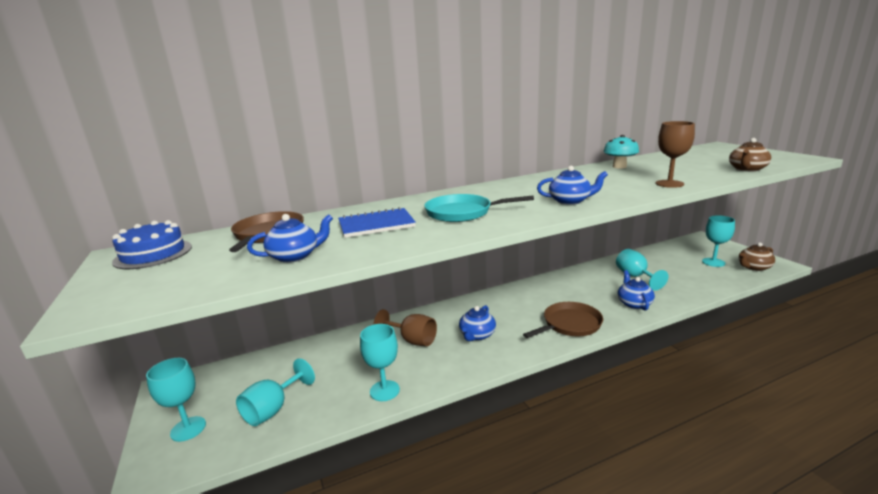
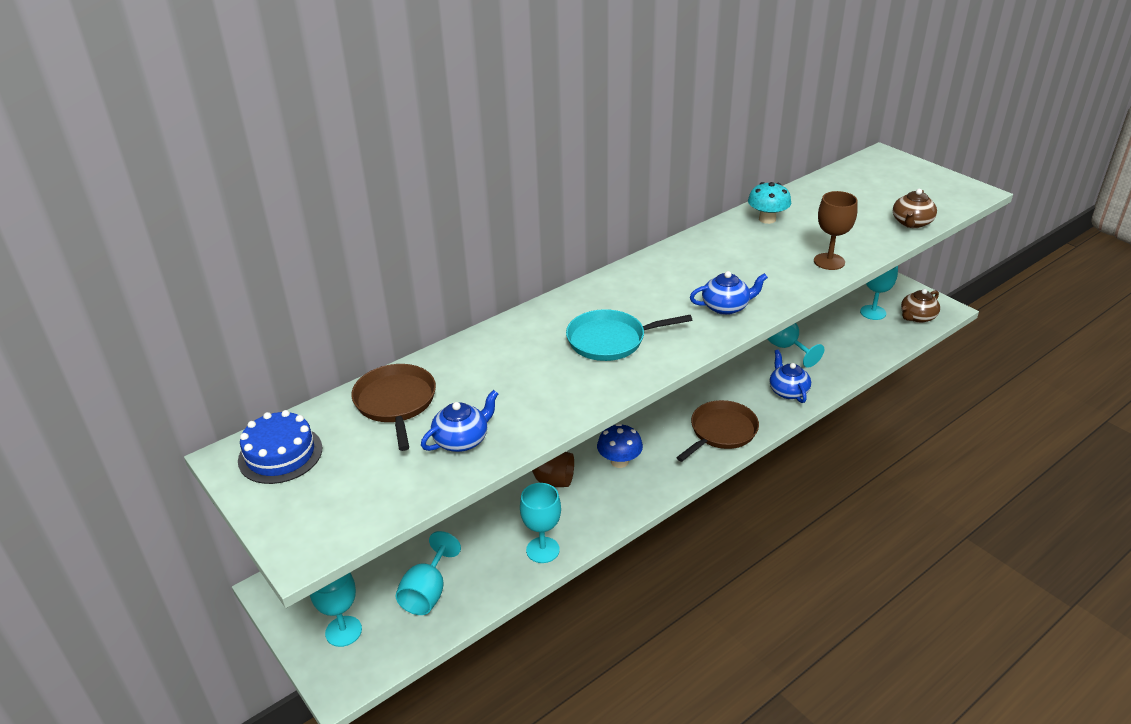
camera: 15 degrees left, 15 degrees up
blue notebook [338,207,416,238] -> none
blue teapot [459,305,496,341] -> blue mushroom [597,424,643,468]

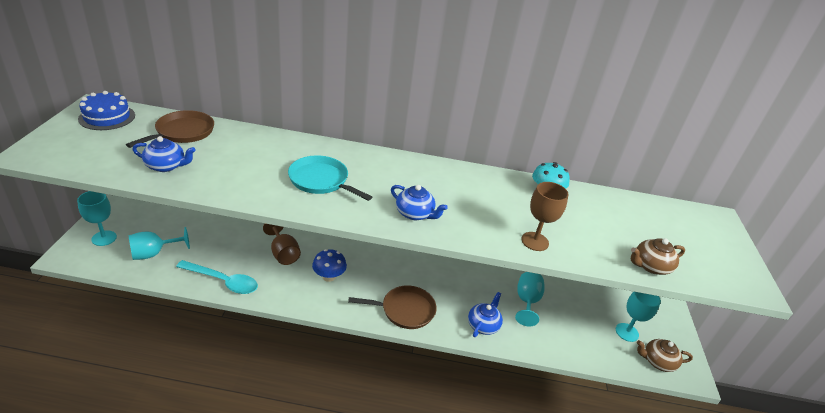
camera: 40 degrees right, 0 degrees up
turquoise goblet [520,483,561,563] -> turquoise spoon [176,260,258,294]

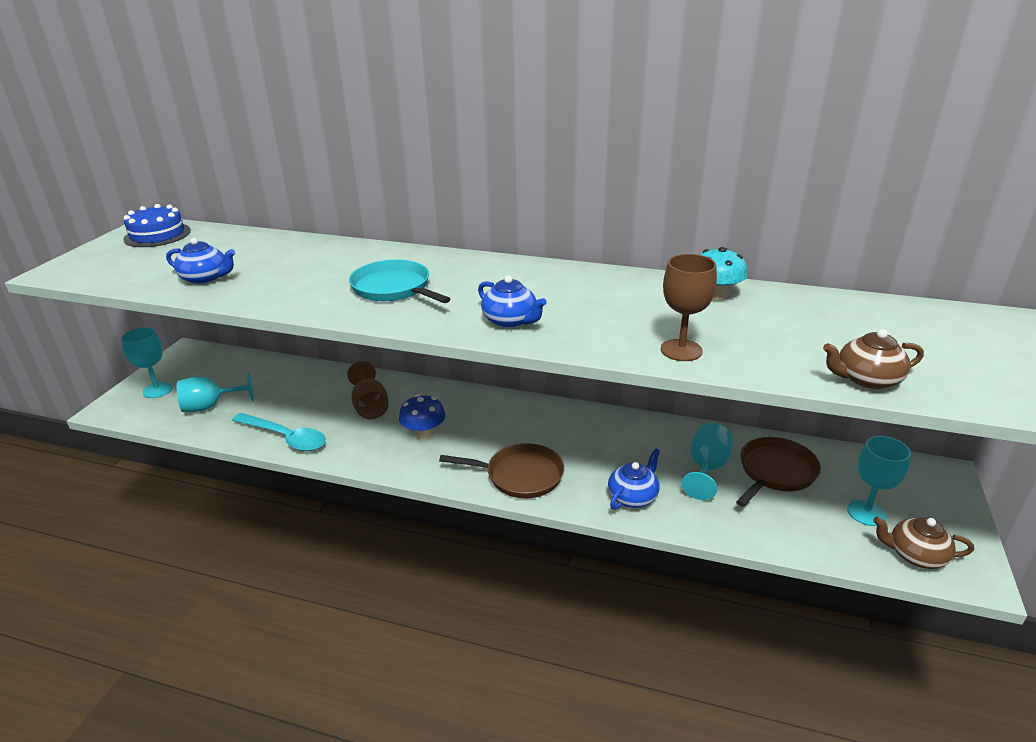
camera: 15 degrees right, 5 degrees down
brown pan [126,110,214,148] -> brown pan moved to [736,437,821,507]

